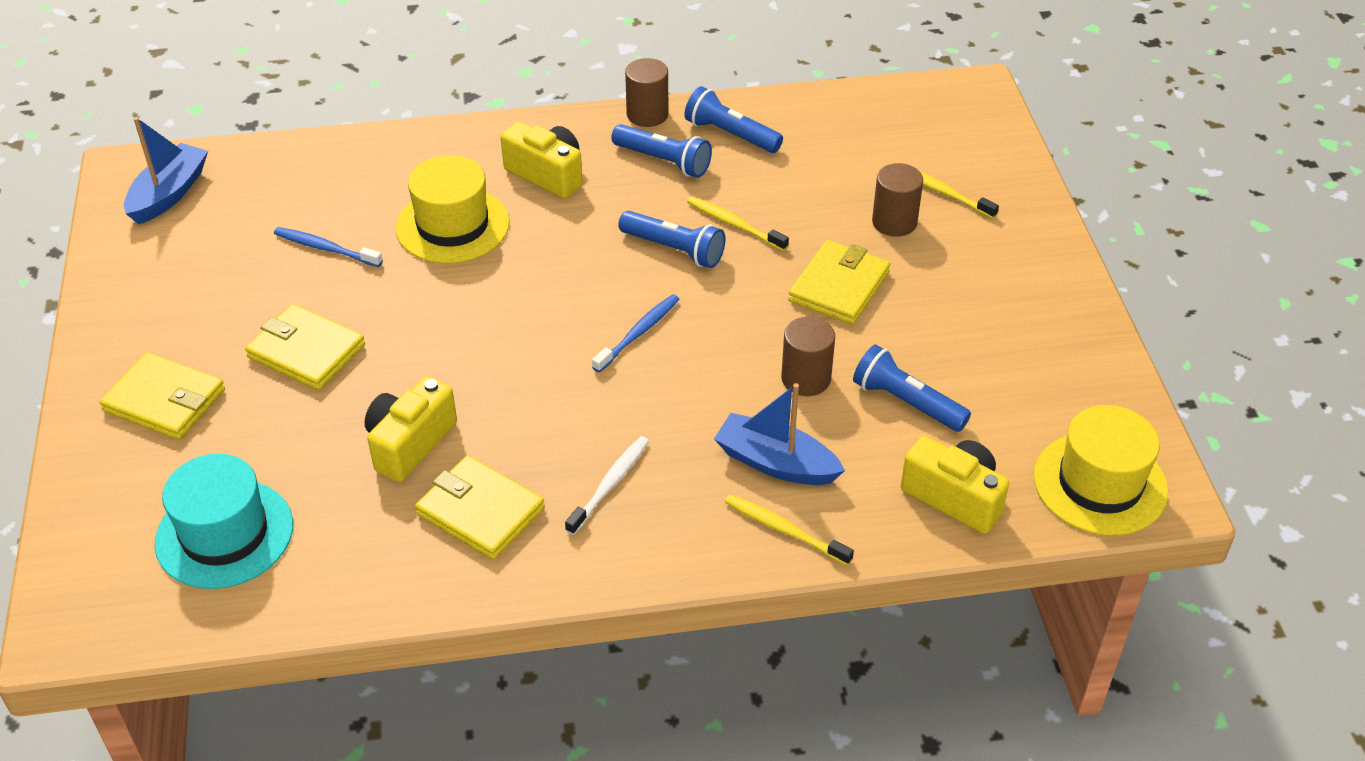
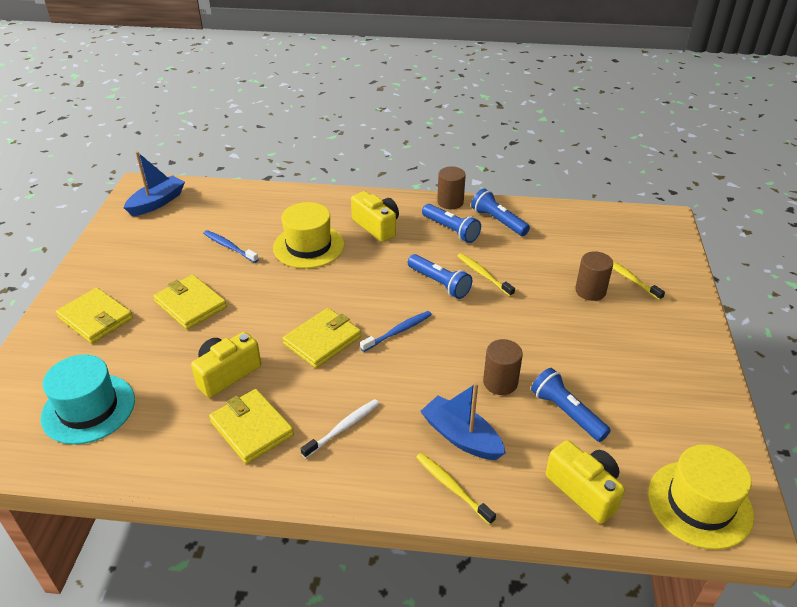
camera: 15 degrees right, 5 degrees down
yellow wallet [788,240,890,324] -> yellow wallet moved to [283,308,361,368]

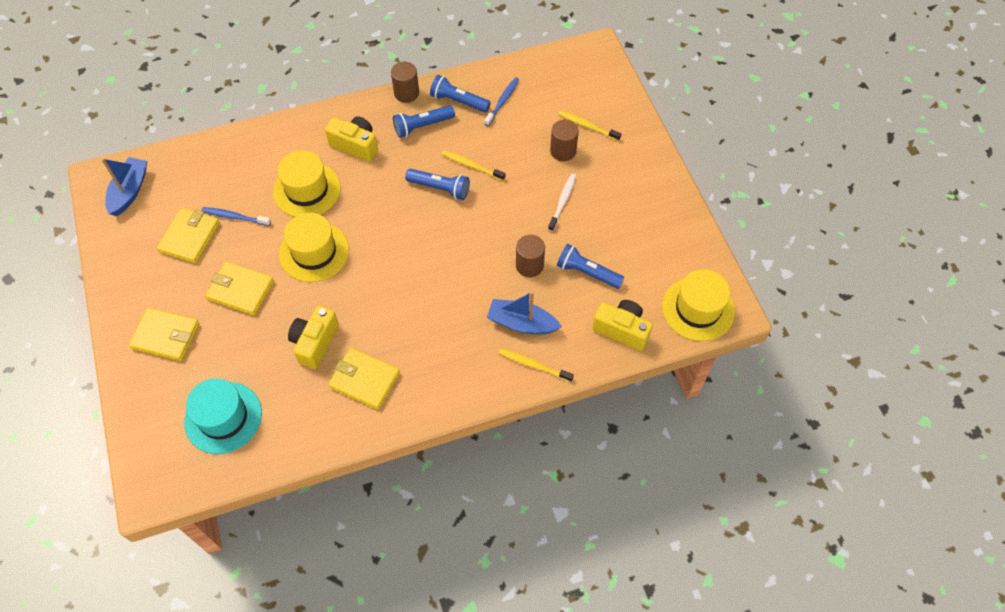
camera: 25 degrees left, 20 degrees up
yellow wallet [283,308,361,368] -> yellow wallet moved to [157,208,220,264]
white toothbrush [301,399,379,458] -> white toothbrush moved to [548,174,576,232]
blue toothbrush [360,311,432,352] -> blue toothbrush moved to [484,77,520,126]
blue flashlight [422,204,481,243] -> blue flashlight turned 135 degrees clockwise [393,105,455,138]
none -> yellow hat [279,213,349,282]

